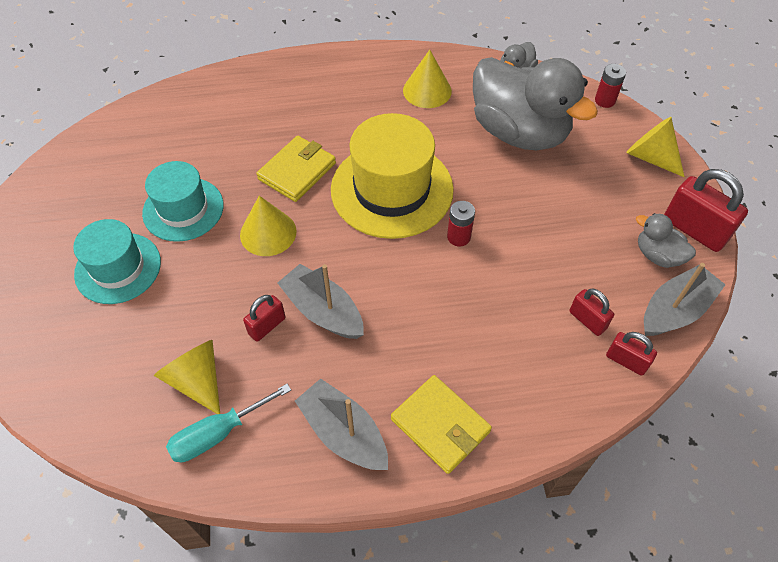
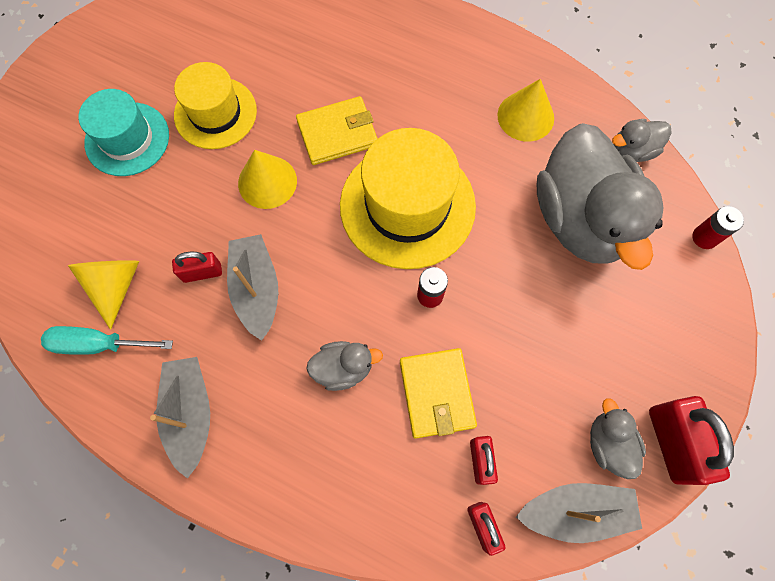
camera: 35 degrees right, 15 degrees up
turquoise hat [142,161,224,242] -> yellow hat [174,62,257,149]
yellow wallet [391,375,492,474] -> yellow wallet moved to [400,348,477,438]
yellow cone [626,117,685,177] -> none
none -> grey duck [306,341,383,391]

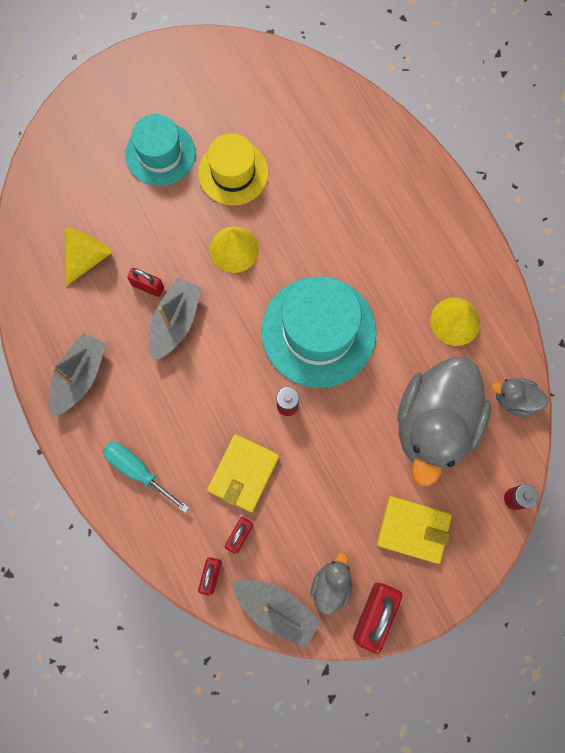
camera: 35 degrees right, 5 degrees up
turquoise screwdriver [41,326,173,355] -> turquoise screwdriver moved to [103,442,189,513]
yellow wallet [296,96,378,165] -> yellow wallet moved to [377,496,452,564]
grey duck [306,341,383,391] -> none
yellow hat [340,128,476,269] -> turquoise hat [261,276,376,388]

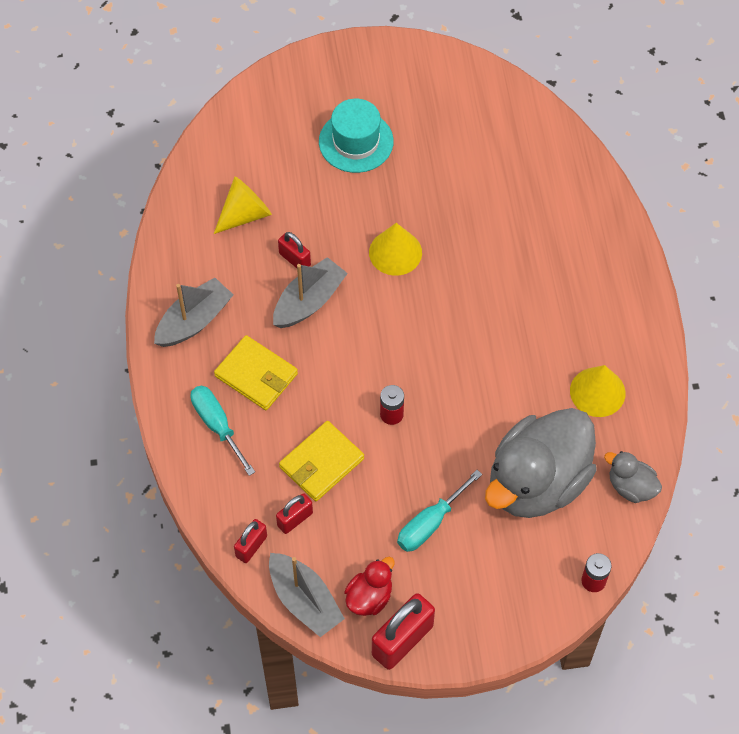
camera: 20 degrees right, 15 degrees down
yellow hat [198,133,269,205] -> none
turquoise hat [261,276,376,388] -> none
grey duck [311,553,352,615] -> red duck [344,557,395,616]
yellow wallet [377,496,452,564] -> yellow wallet moved to [214,335,298,410]
none -> turquoise screwdriver [397,470,482,552]

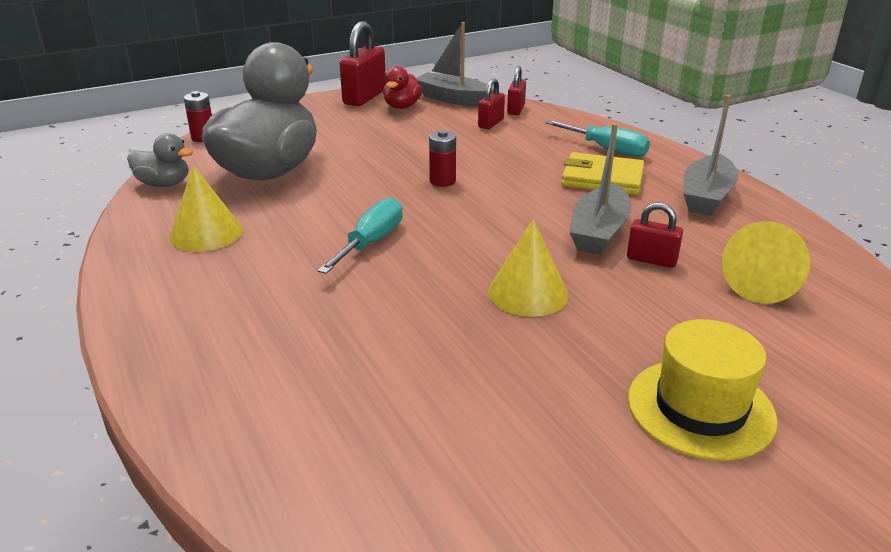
camera: 160 degrees right, 30 degrees down
yellow wallet [279,421,364,501] -> none
turquoise hat [319,99,394,173] -> yellow hat [628,319,778,461]
turquoise screwdriver [397,470,482,552] -> turquoise screwdriver moved to [317,197,403,274]

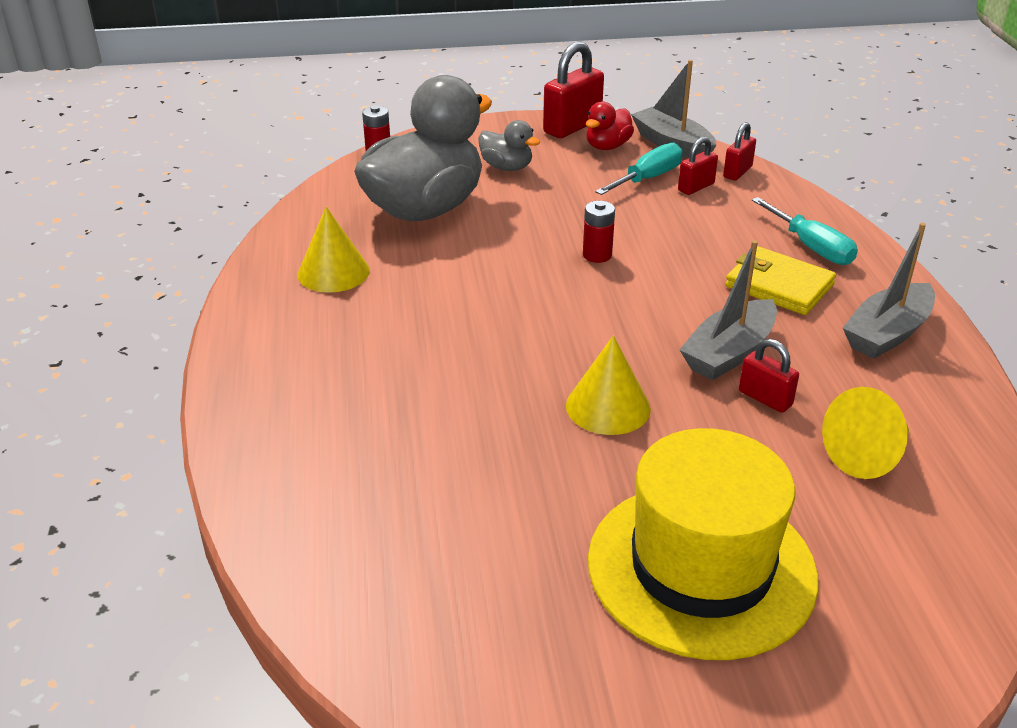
camera: 20 degrees right, 5 degrees up
grey duck [127,133,193,187] -> grey duck moved to [478,120,540,171]
turquoise screwdriver [317,197,403,274] -> turquoise screwdriver moved to [595,143,683,195]
yellow hat [628,319,778,461] -> yellow hat [588,428,818,660], size x1.56

